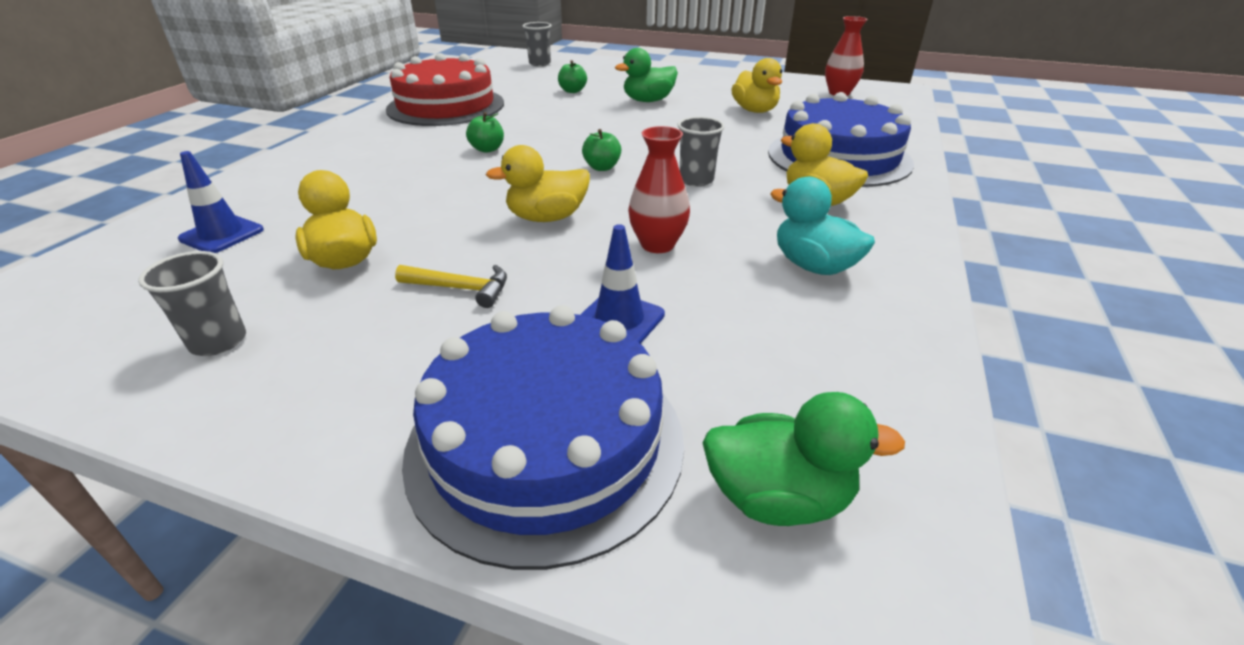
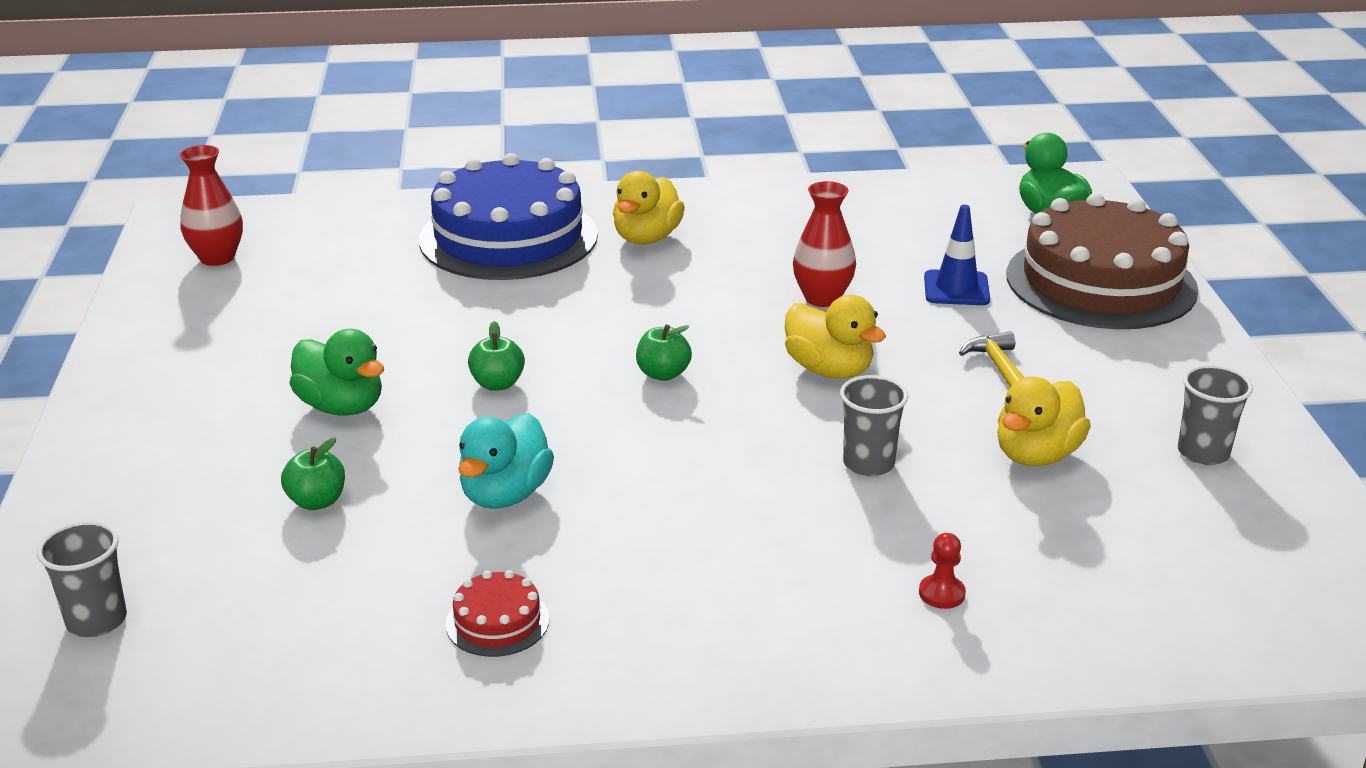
camera: 115 degrees left, 5 degrees down
blue traffic cone [178,151,264,253] -> none
red cake [386,53,504,126] -> red cake [446,570,550,657], size x0.40
blue cake [402,305,684,570] -> brown cake [1006,193,1199,329]
green apple [466,112,504,153] -> green apple moved to [468,321,525,391]
grey cup [677,117,725,187] -> grey cup moved to [840,375,908,477]
yellow duck [731,58,782,113] -> none
turquoise duck [770,177,875,275] -> turquoise duck moved to [458,413,554,509]
none -> red pawn [919,533,966,609]

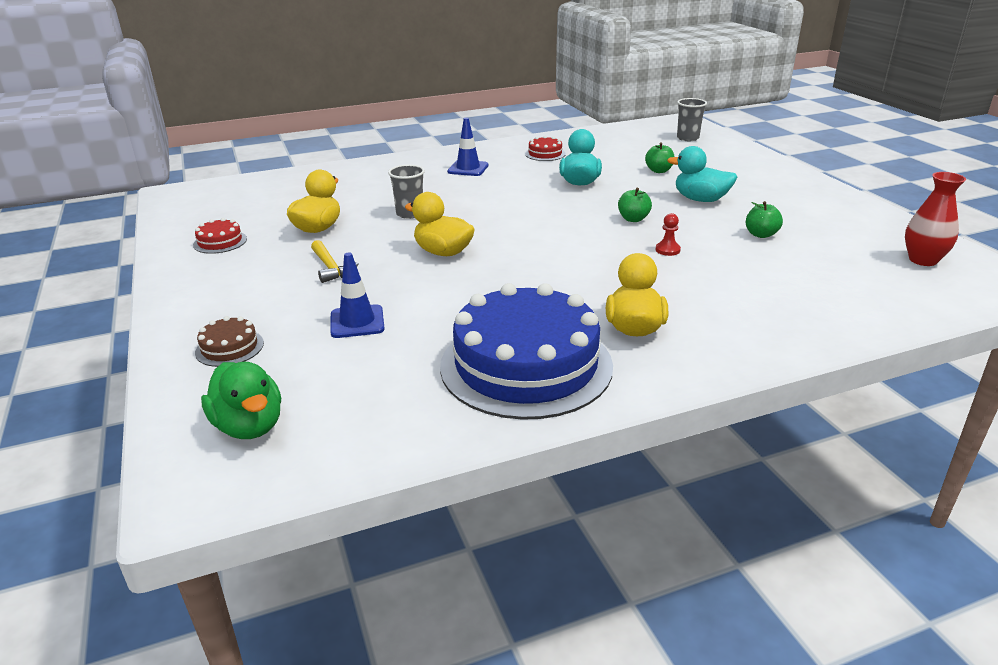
camera: 165 degrees right, 0 degrees up
green duck [289,329,384,416] -> turquoise duck [667,146,737,202]
blue cake [419,153,598,280] -> blue cake moved to [440,283,613,420]
green apple [636,325,692,381] -> green apple moved to [746,201,783,238]
red vase [793,181,856,307] -> none
red pawn [919,533,966,609] -> red pawn moved to [655,213,681,256]
brown cake [1006,193,1199,329] -> brown cake [195,316,264,367], size x0.40
grey cup [1178,365,1253,465] -> red cake [193,218,247,254]
none -> blue traffic cone [447,118,489,176]

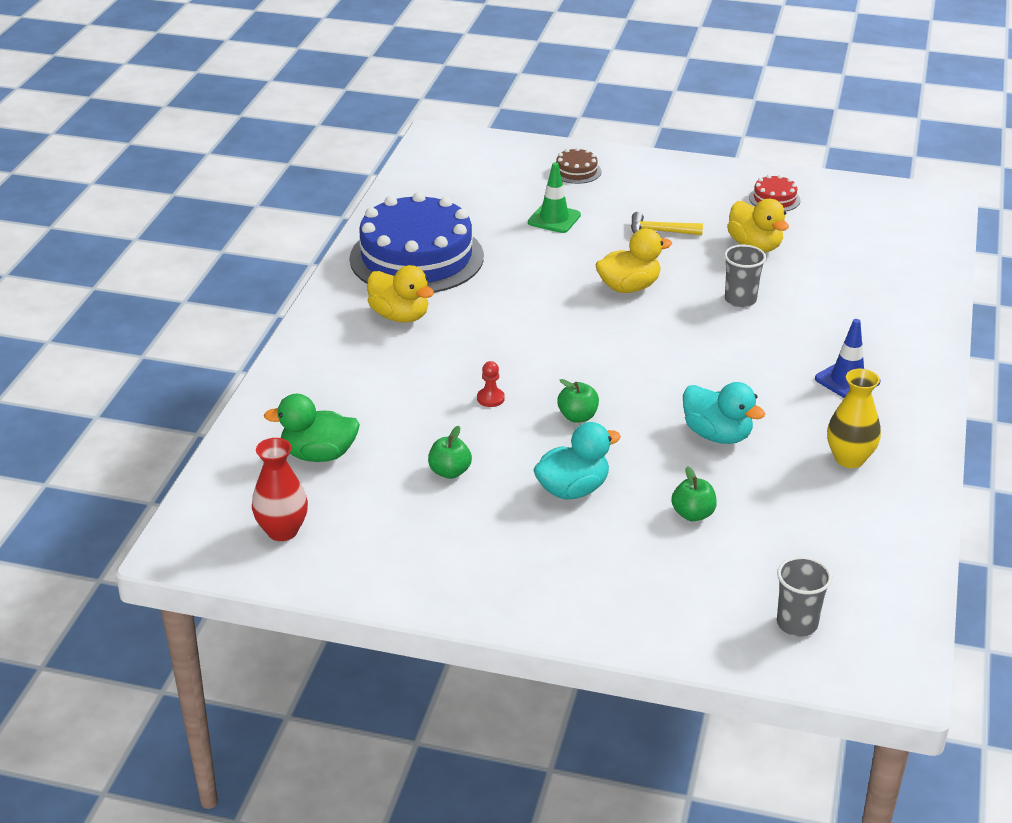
camera: 125 degrees right, 5 degrees up
green duck [201,362,281,439] -> green duck moved to [264,394,360,462]
blue traffic cone [330,252,385,338] -> green traffic cone [528,162,581,233]
red cake [525,136,566,161] -> yellow vase [827,369,881,468]

